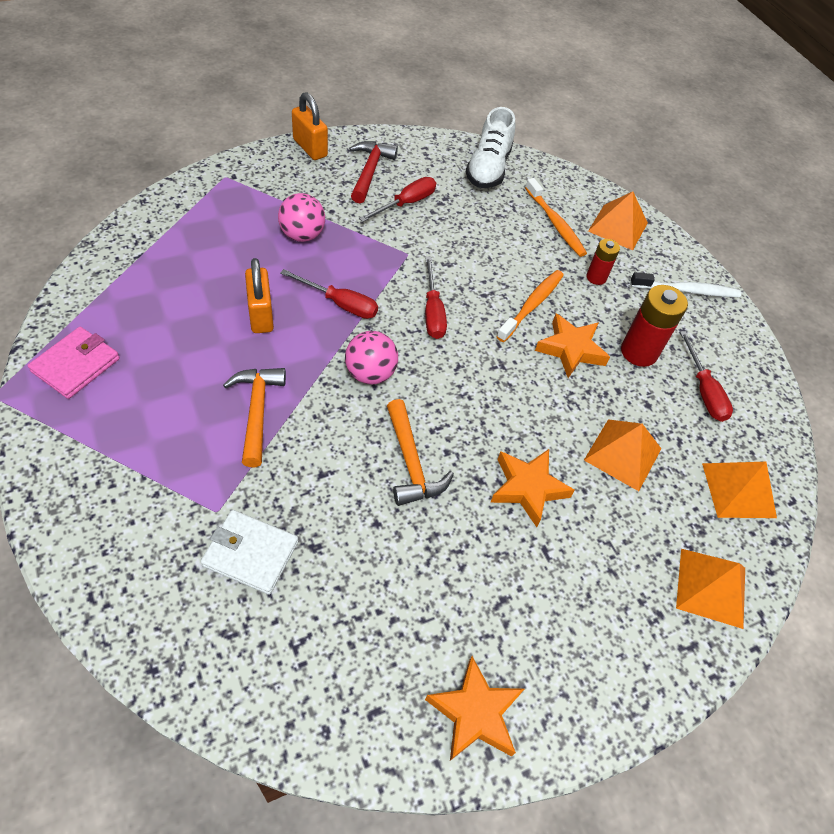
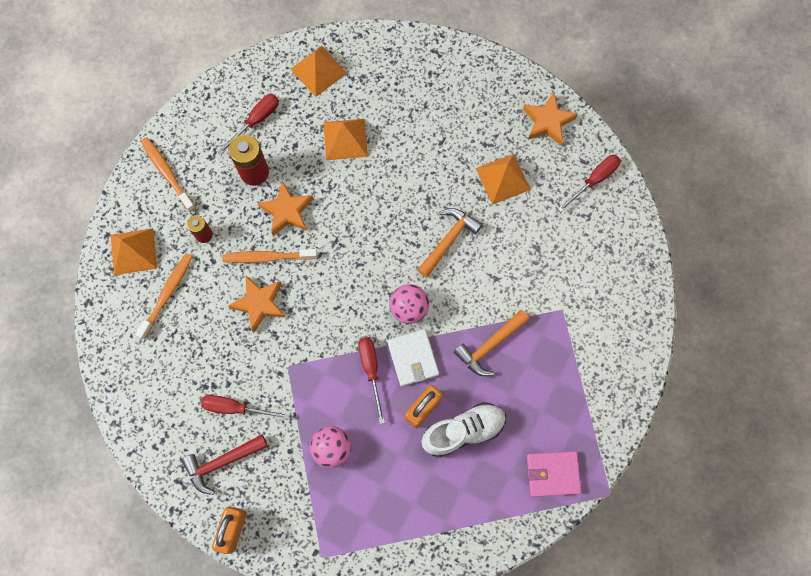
camera: 120 degrees left, 20 degrees up
white wallet [201,510,298,595] -> white wallet moved to [387,329,439,387]
red screwdriver [425,256,447,339] -> red screwdriver moved to [558,155,621,212]
white shoe [466,107,515,188] -> white shoe moved to [421,402,506,458]
orange star [490,449,575,527] -> orange star moved to [228,276,285,333]
white toothbrush [630,272,741,297] -> orange toothbrush [141,137,196,212]
orange pyramid [676,549,745,629] -> orange pyramid moved to [476,154,531,205]

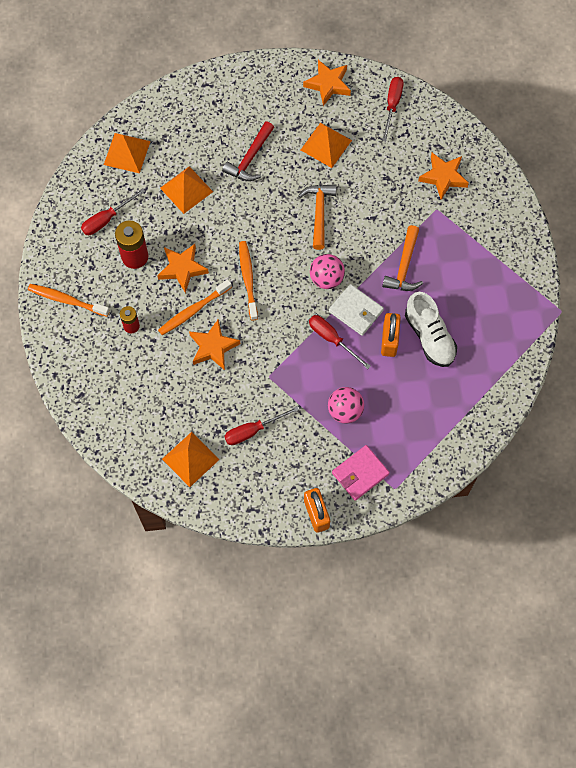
camera: 35 degrees left, 5 degrees down
orange pyramid [111,228,157,275] -> orange pyramid moved to [162,432,220,487]
orange toothbrush [135,253,193,339] -> orange toothbrush moved to [239,241,258,320]
red hammer [181,434,268,495] -> red hammer moved to [222,121,274,181]
red screwdriver [218,94,279,155] -> red screwdriver turned 135 degrees counterclockwise [81,188,145,235]
white shoe [421,402,506,458] -> white shoe turned 120 degrees clockwise [405,292,457,367]
pink wallet [527,451,581,497] -> pink wallet moved to [332,445,390,501]
none -> orange star [418,153,469,200]

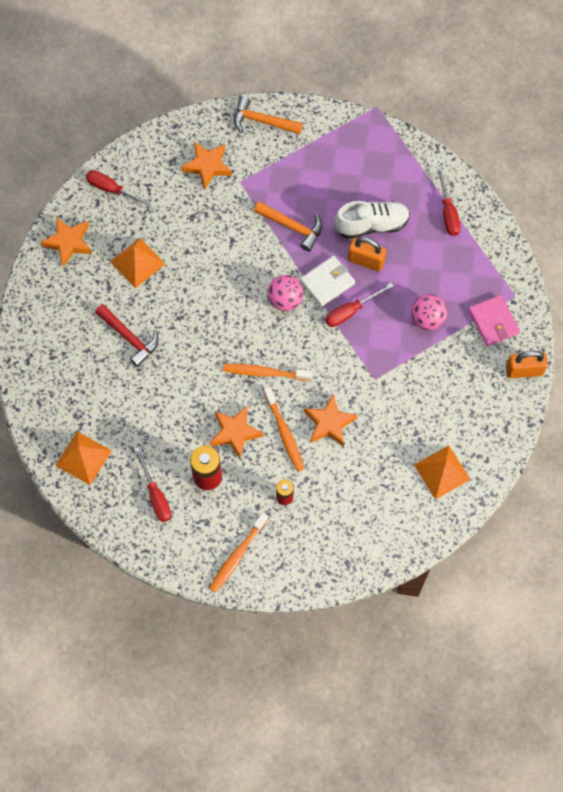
camera: 75 degrees left, 0 degrees up
orange pyramid [160,166,213,214] -> none
red screwdriver [224,406,299,445] -> red screwdriver moved to [437,166,461,236]
orange hammer [298,184,337,250] -> orange hammer moved to [234,96,303,134]

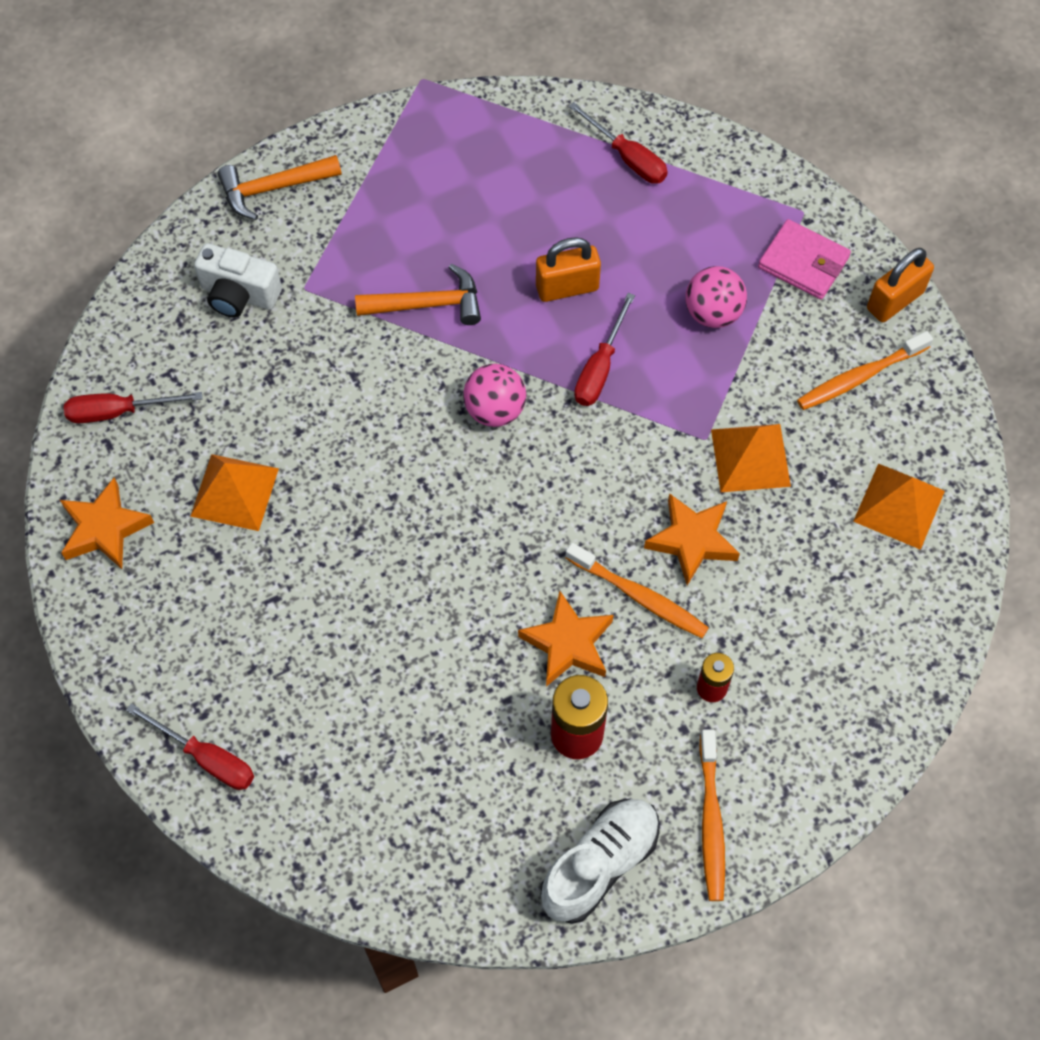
camera: 35 degrees left, 5 degrees down
orange pyramid [55,431,112,485] -> orange pyramid moved to [711,424,791,492]
red hammer [95,304,159,367] -> none
red screwdriver [134,447,171,522] -> red screwdriver moved to [126,703,254,790]
orange star [181,142,232,189] -> white camera [194,243,282,318]
orange toothbrush [223,364,312,381] -> orange toothbrush moved to [797,331,933,410]
white wallet [300,255,355,307] -> none
white shoe [334,201,410,239] -> white shoe moved to [540,799,660,924]

